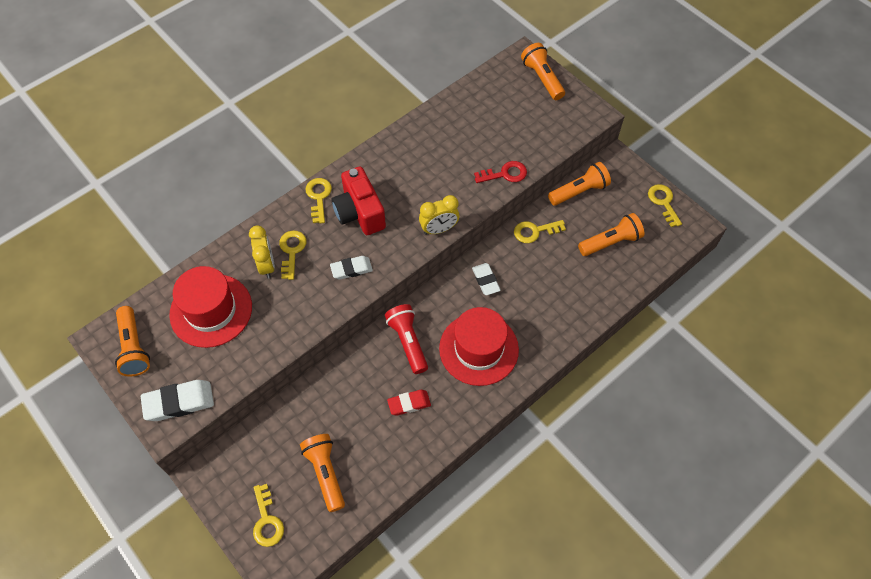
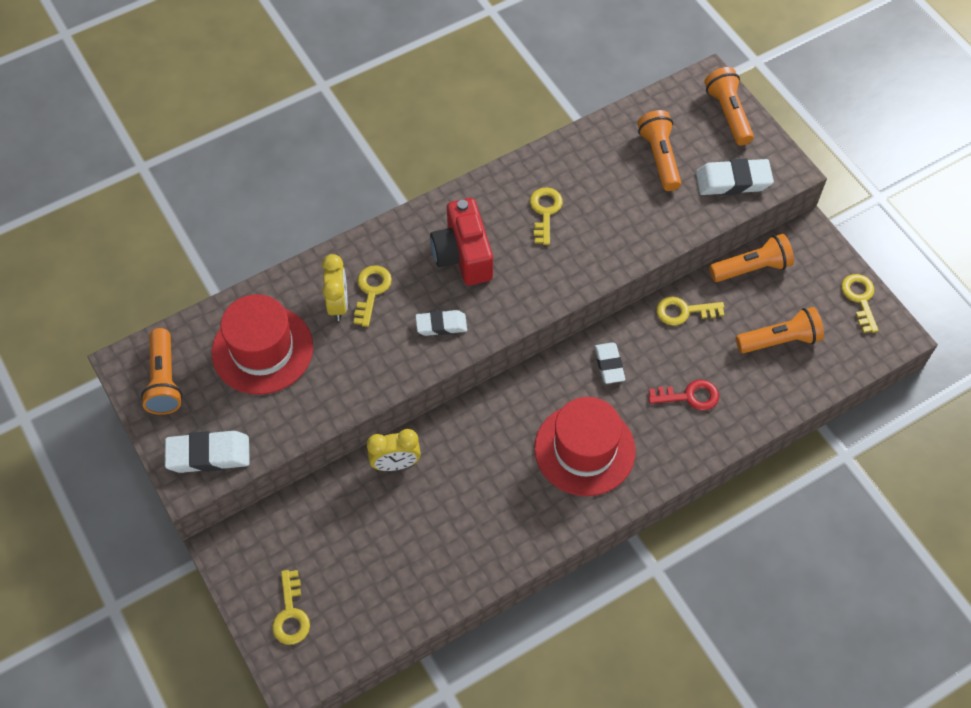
camera: 10 degrees right, 0 degrees up
orange flashlight [300,434,345,512] -> orange flashlight moved to [637,110,681,191]
yellow key [305,178,332,224] -> yellow key moved to [530,187,563,245]
red flashlight [385,304,428,374] -> none
red eraser [387,390,431,416] -> none
yellow clock [419,195,459,235] -> yellow clock moved to [367,429,421,471]
red key [474,161,527,183] -> red key moved to [648,380,719,411]
none -> white eraser [696,158,774,195]

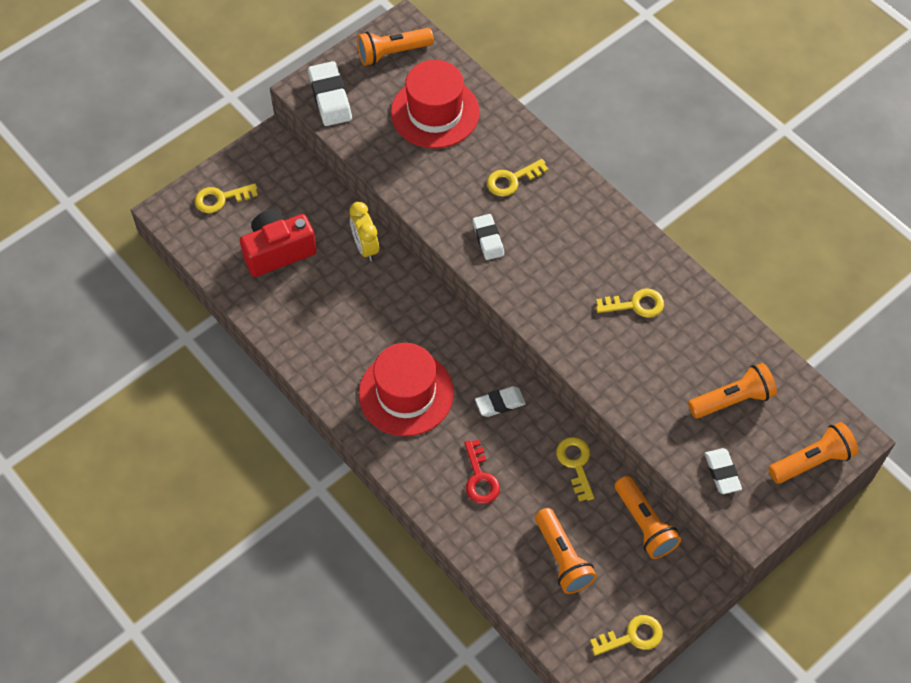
camera: 80 degrees right, 0 degrees up
yellow clock [322,254,348,321] -> none
yellow key [354,266,392,327] -> yellow key turned 150 degrees clockwise [487,159,548,197]
red camera [430,198,493,285] -> red camera moved to [240,210,317,277]
white eraser [696,158,774,195] -> white eraser [705,448,742,494], size x0.65

